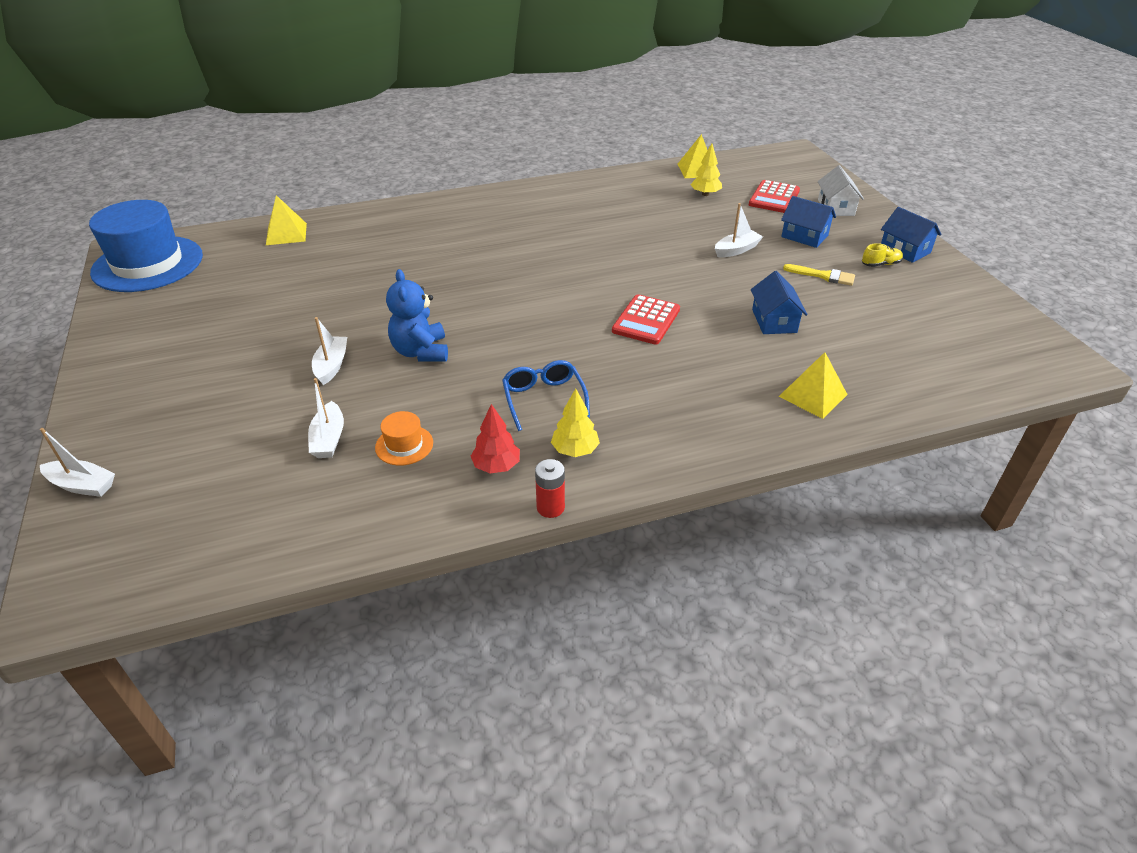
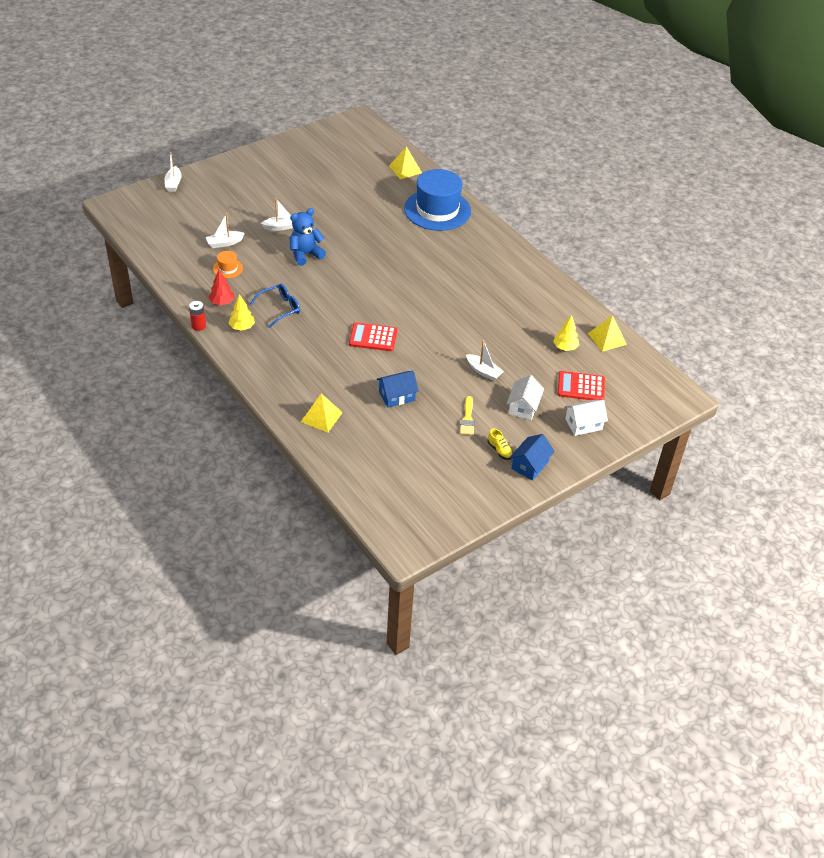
camera: 70 degrees right, 5 degrees up
blue hat [89,200,203,292] -> blue hat moved to [404,169,471,231]
blue house [781,196,836,248] -> white house [507,375,544,420]

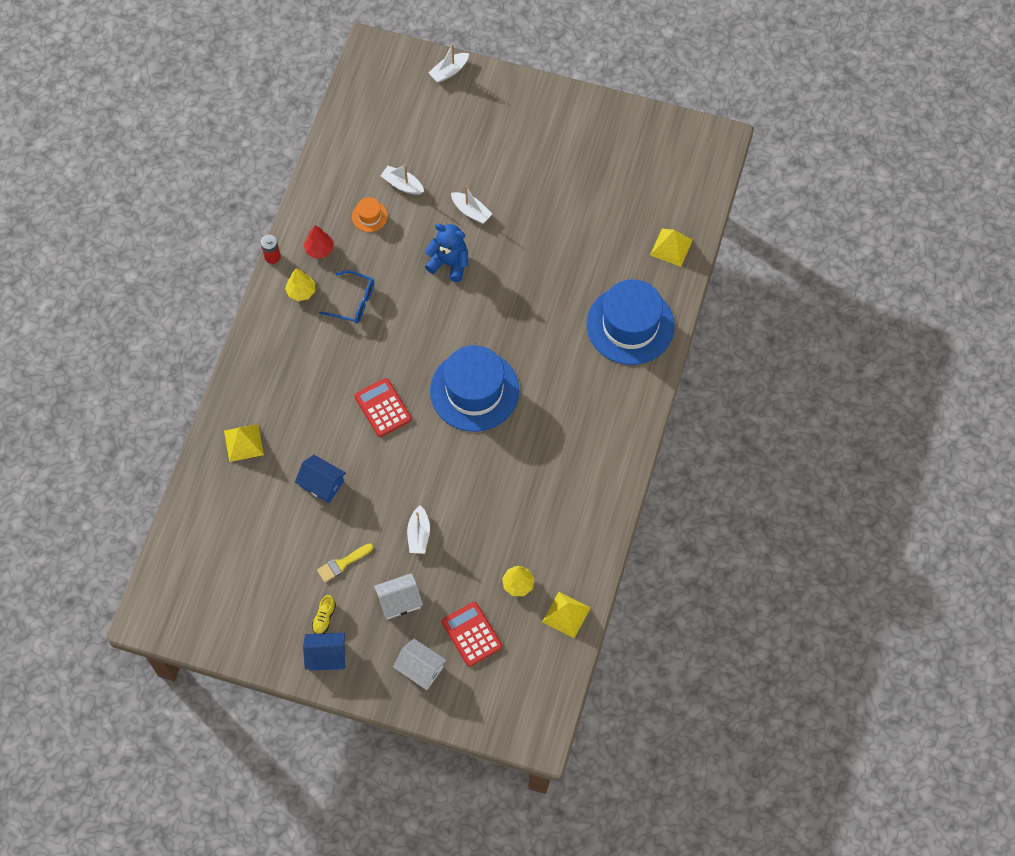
camera: 55 degrees right, 20 degrees up
none -> blue hat [430,345,519,432]

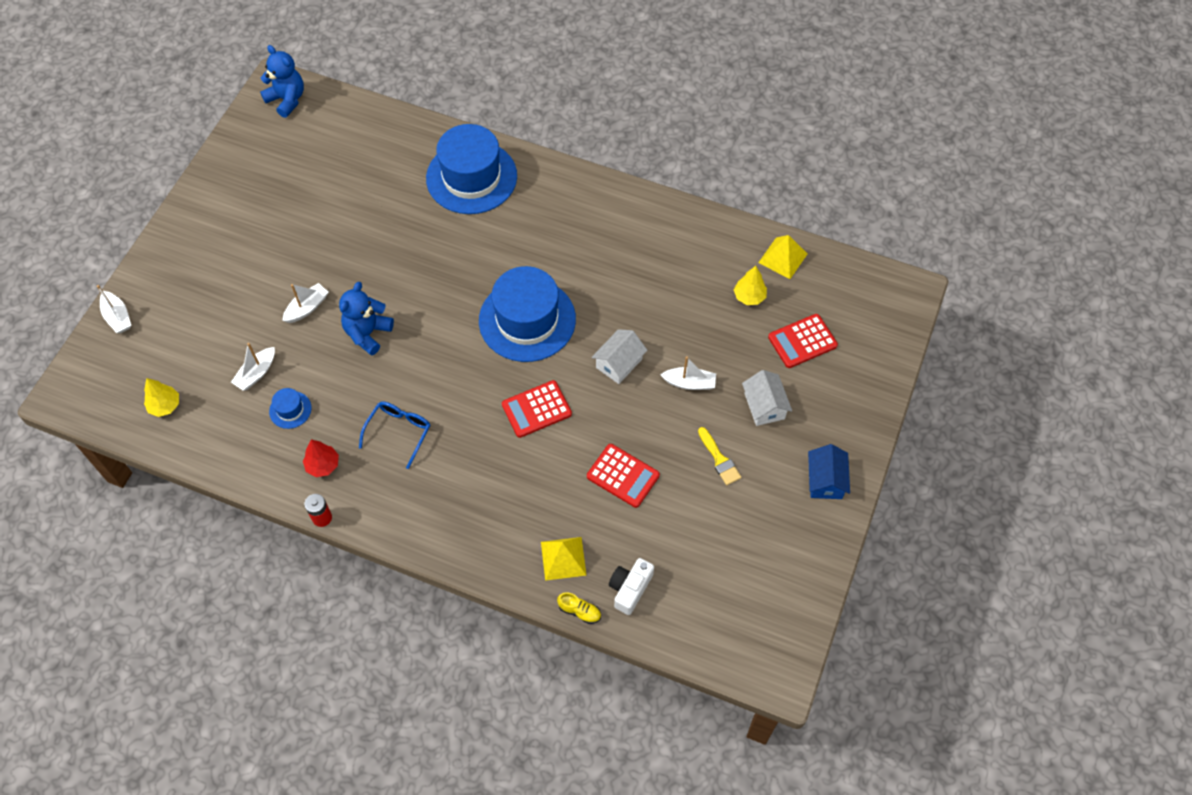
camera: 85 degrees left, 5 degrees down
yellow tree [285,268,315,301] -> yellow tree moved to [144,378,179,417]
blue house [295,455,346,503] -> red calculator [587,444,660,508]
yellow shoe [312,595,336,634] -> yellow shoe moved to [557,592,601,624]
orange hat [352,197,388,232] -> blue hat [269,388,311,429]
white house [393,639,447,690] -> white house moved to [592,329,647,384]
yellow pyramid [650,228,693,267] -> none
none -> blue teddy bear [260,45,304,118]
none -> white camera [609,558,654,615]

